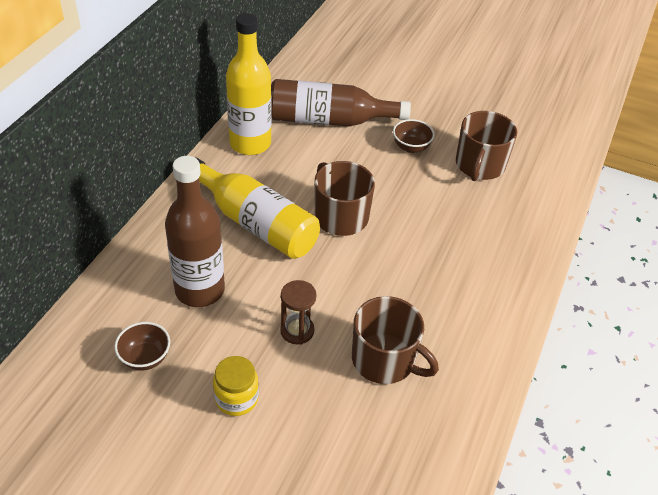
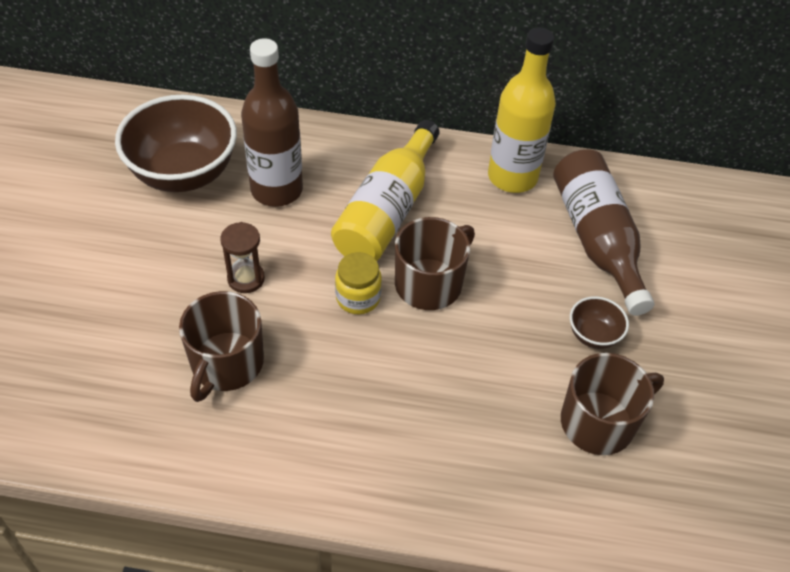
camera: 75 degrees right, 5 degrees up
brown bowl [114,322,170,370] -> brown bowl [115,95,237,192], size x2.21
yellow jar [213,356,259,416] -> yellow jar moved to [335,252,382,314]
brown mug [456,111,517,181] -> brown mug turned 150 degrees clockwise [561,353,664,455]

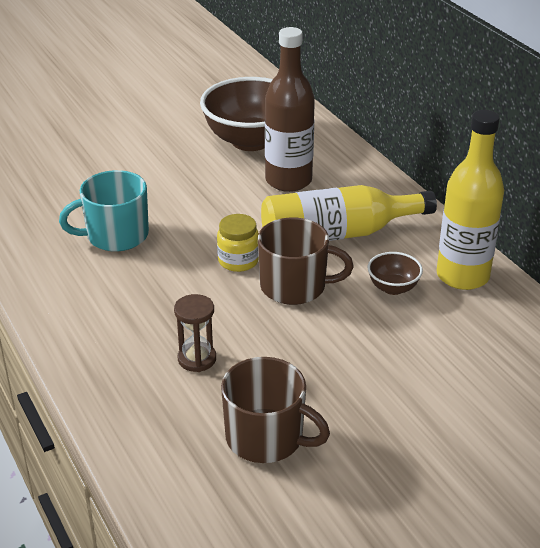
camera: 55 degrees right, 15 degrees down
brown mug [179,291,264,402] -> turquoise mug [59,170,149,251]
brown hourglass [220,222,265,293] -> brown hourglass moved to [174,294,216,372]
brown bottle [553,149,654,316] -> none
brown bowl [570,296,629,349] -> brown bowl moved to [368,252,423,295]

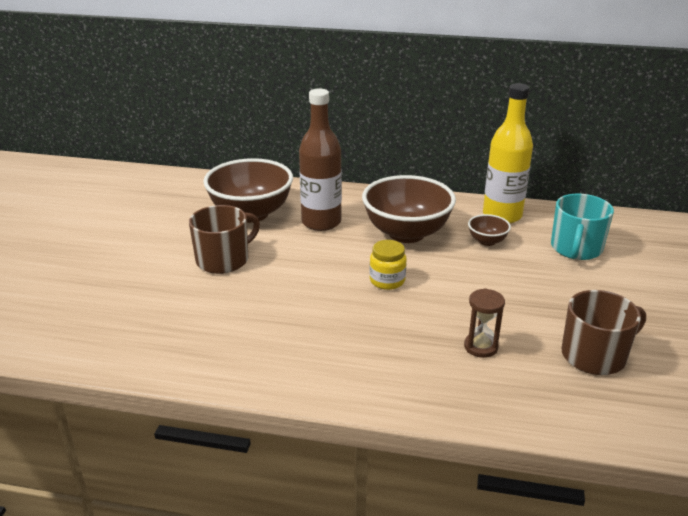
camera: 50 degrees left, 5 degrees down
turquoise mug [59,170,149,251] -> turquoise mug moved to [551,194,614,260]
brown mug [258,217,354,305] -> brown mug moved to [189,205,260,274]
yellow bottle [261,185,437,241] -> brown bowl [362,175,456,243]

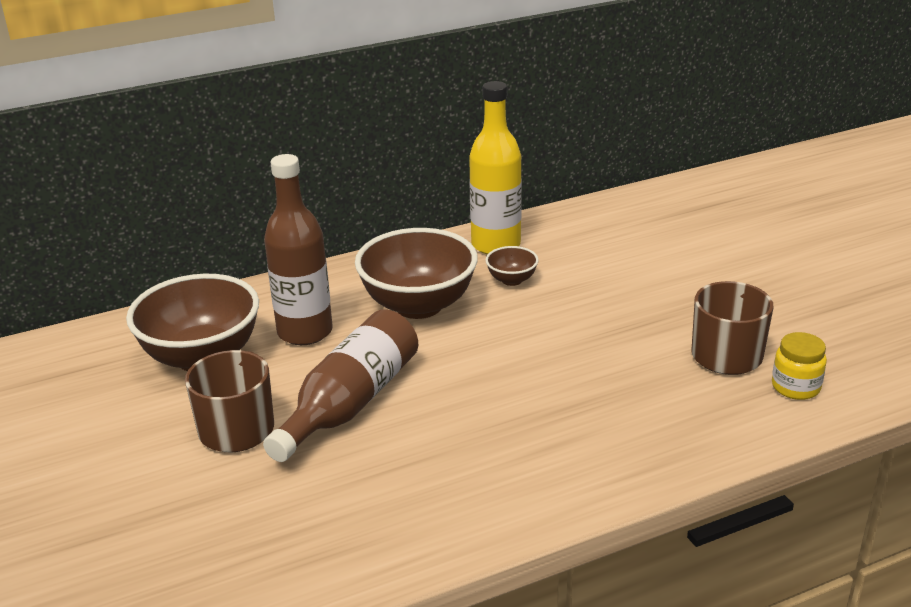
camera: 35 degrees left, 0 degrees up
yellow jar [369,240,407,290] -> yellow jar moved to [772,332,827,400]
brown hourglass [464,288,505,358] -> none
turquoise mug [551,194,614,260] -> none
none -> brown bottle [263,309,418,462]

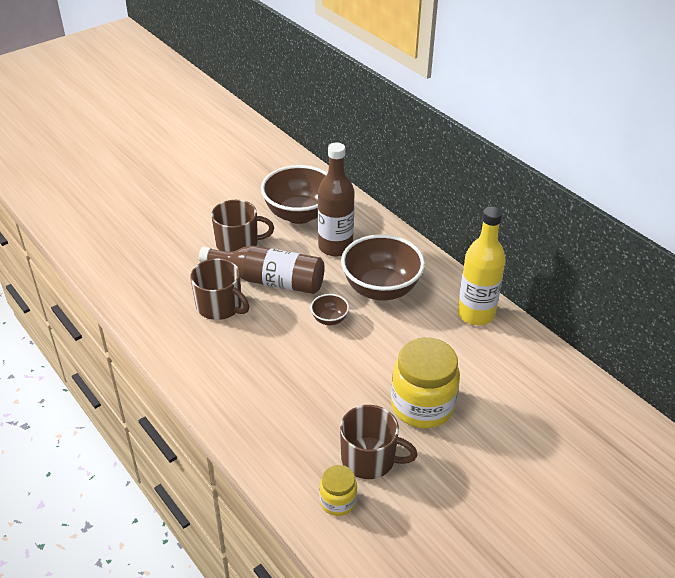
camera: 75 degrees right, 10 degrees up
brown bowl [485,246,539,286] -> brown bowl moved to [310,294,349,325]
none -> brown mug [190,258,249,320]
none -> yellow jar [391,337,460,428]

